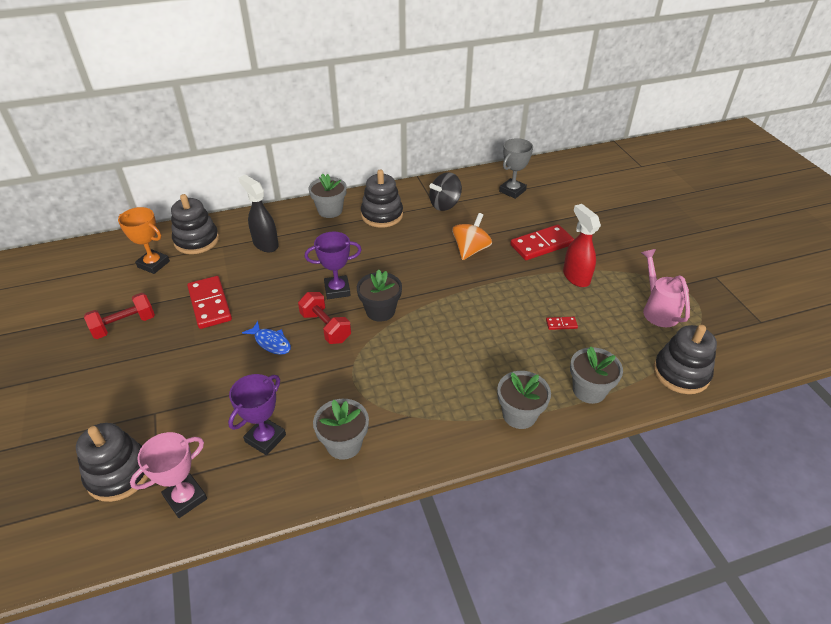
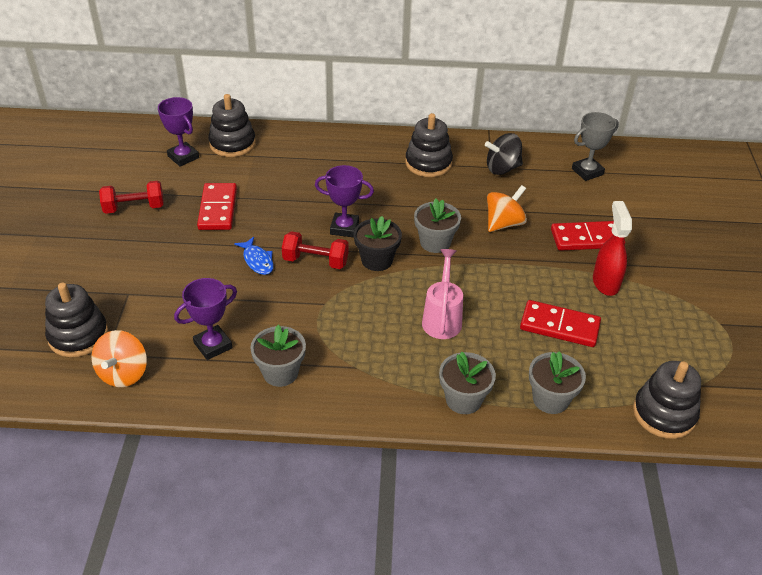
camera: 20 degrees right, 0 degrees up
orange trophy [118,207,170,274] -> purple trophy [158,97,199,166]
pink trophy [130,432,207,518] -> orange spinning top [92,330,147,387]
black spray bottle [239,175,279,252] -> none
red dumbbell [298,292,351,344] -> red dumbbell turned 60 degrees counterclockwise [282,231,349,269]
grey flower pot [309,174,347,218] -> grey flower pot moved to [414,198,461,253]
red domino [546,317,578,330] -> red domino [520,300,601,347], size x2.28
pink watering can [641,249,690,327] -> pink watering can moved to [422,249,463,339]

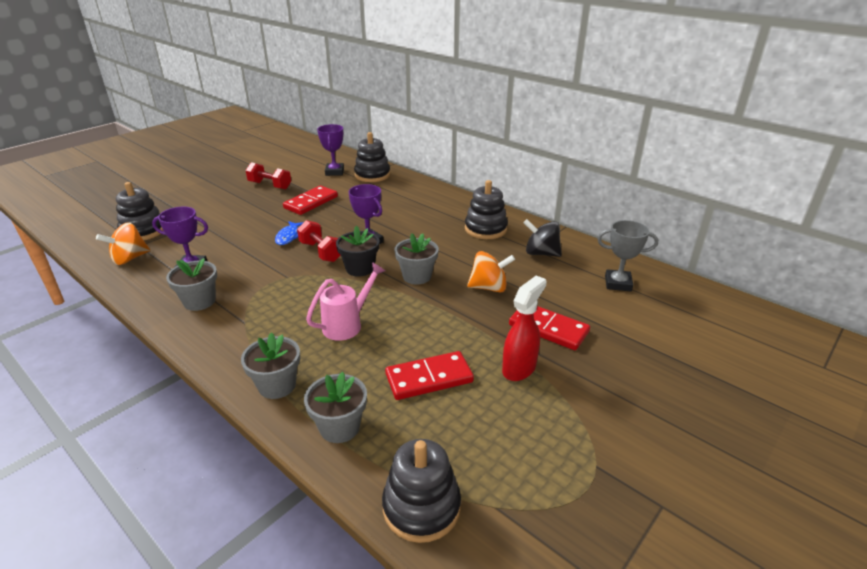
camera: 40 degrees right, 10 degrees down
red domino [520,300,601,347] -> red domino turned 75 degrees counterclockwise [385,351,474,400]

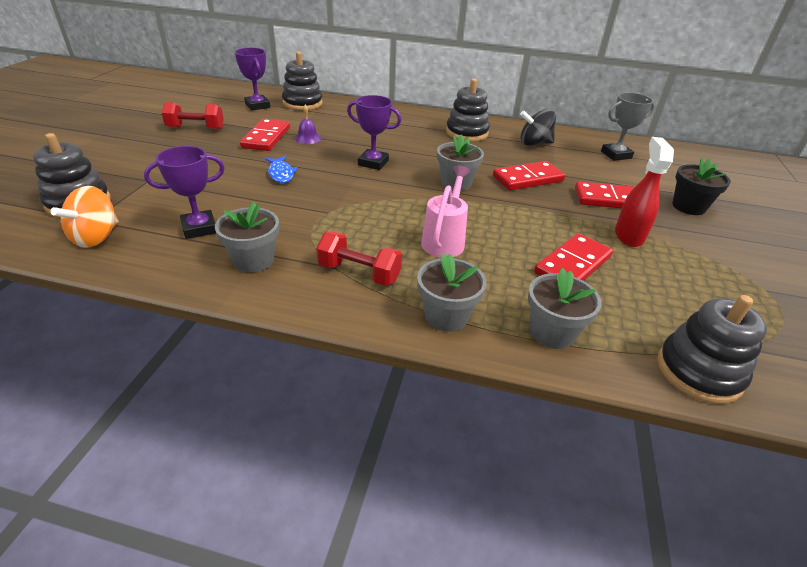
camera: 30 degrees left, 5 degrees up
red dumbbell [297,220,340,262] -> red dumbbell moved to [316,232,402,286]
black flower pot [336,226,380,277] -> black flower pot moved to [672,157,731,215]
orange spinning top [467,251,515,293] -> red domino [493,161,565,190]
none -> purple bell [295,104,321,144]

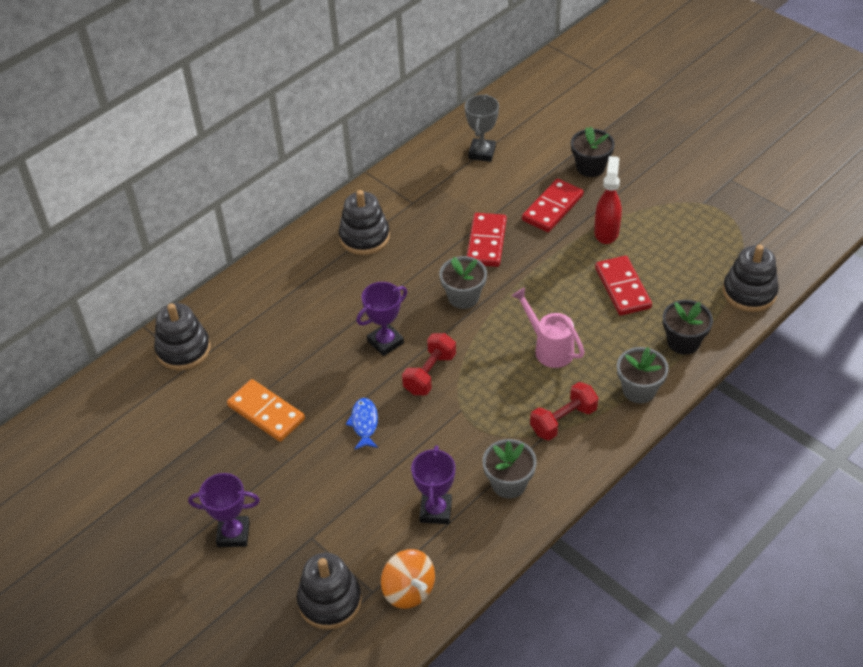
camera: 55 degrees left, 10 degrees up
red dumbbell [162,102,224,130] -> red dumbbell moved to [402,333,456,395]
purple trophy [235,48,270,110] -> purple trophy moved to [188,473,260,547]
red domino [240,118,290,151] -> orange domino [227,379,305,442]
blue fish [266,156,298,183] -> blue fish turned 105 degrees counterclockwise [346,398,378,450]
purple bell [295,104,321,144] -> none
black spinning top [520,109,556,146] -> none
grey flower pot [528,268,602,349] -> black flower pot [663,300,713,355]
red spray bottle [615,137,674,247] -> red spray bottle turned 60 degrees clockwise [594,156,622,244]

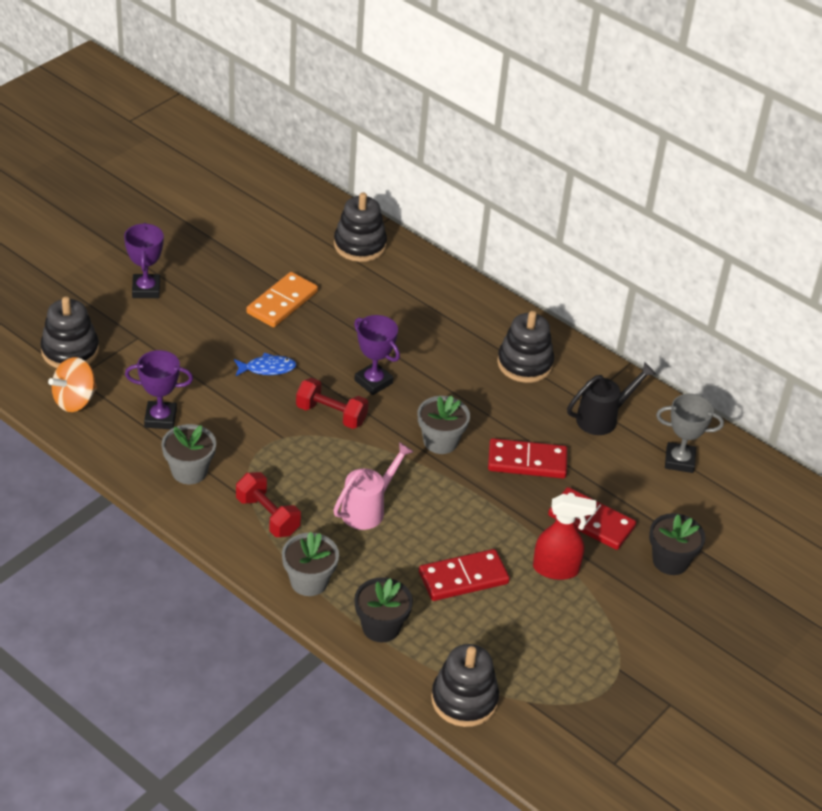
camera: 80 degrees right, 5 degrees down
none -> black watering can [567,362,656,435]

